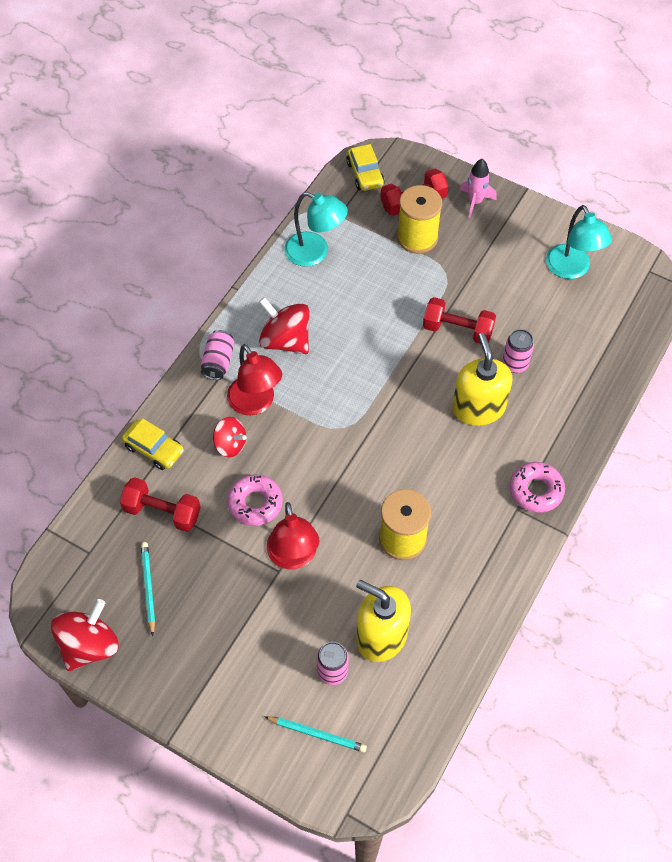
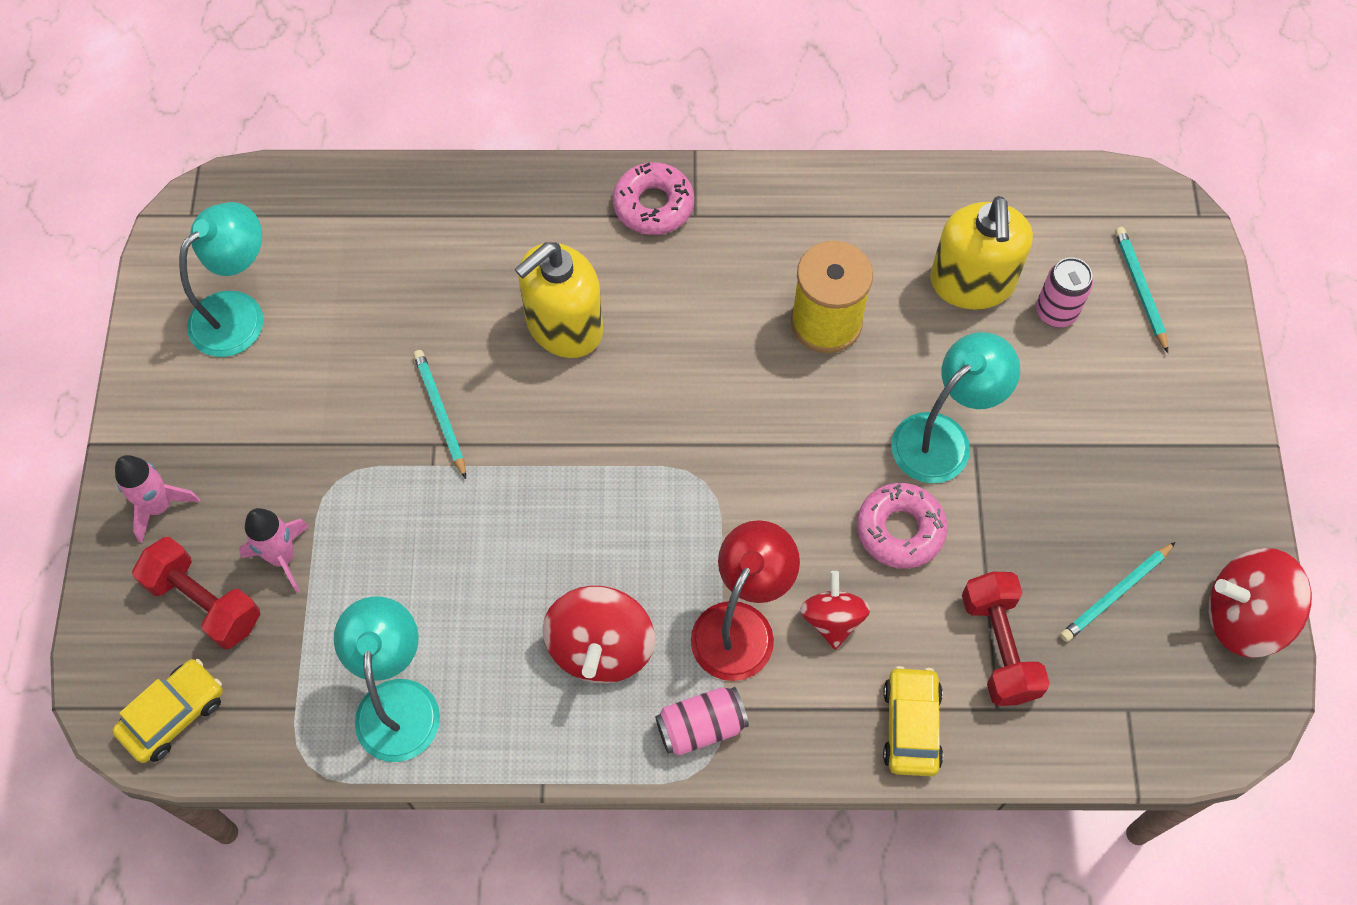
camera: 120 degrees left, 5 degrees up
red lamp [266,502,319,570] -> turquoise lamp [891,332,1020,483]
yellow spool [397,185,442,254] -> pink rocket [239,508,309,593]
red dumbbell [423,297,496,343] -> turquoise pencil [413,350,466,479]
pink can [502,329,534,373] -> none

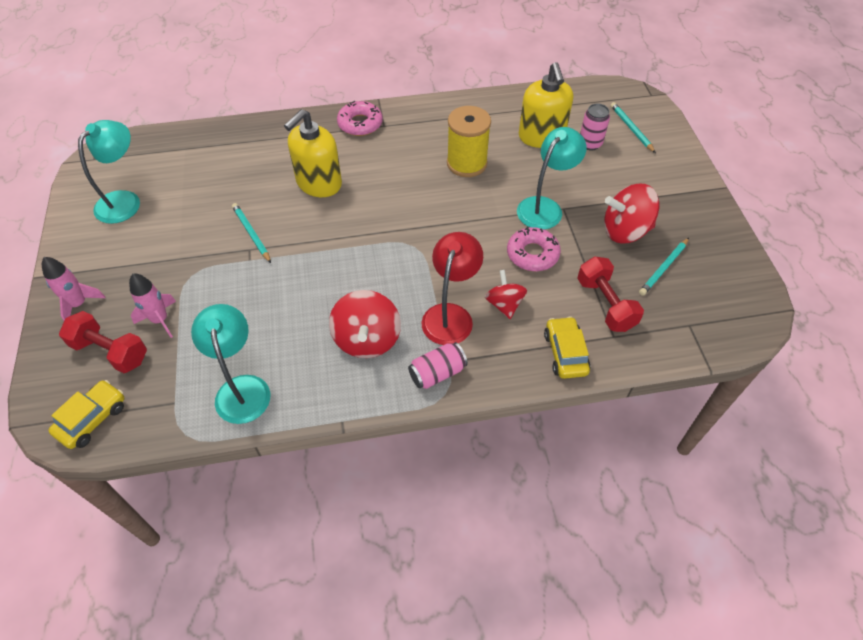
camera: 10 degrees left, 10 degrees down
red spinning top [1209,548,1312,658] -> red spinning top moved to [604,184,659,244]

